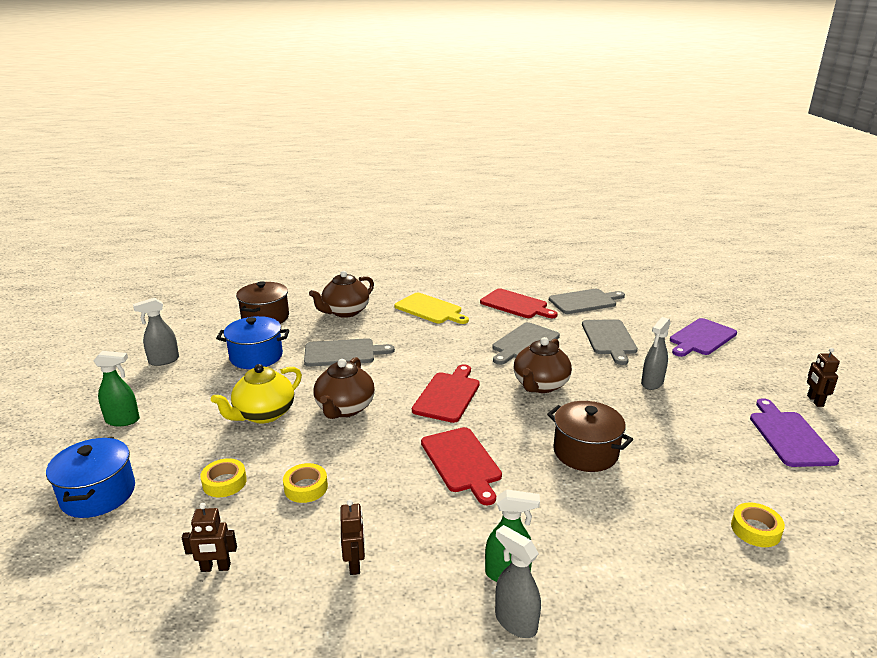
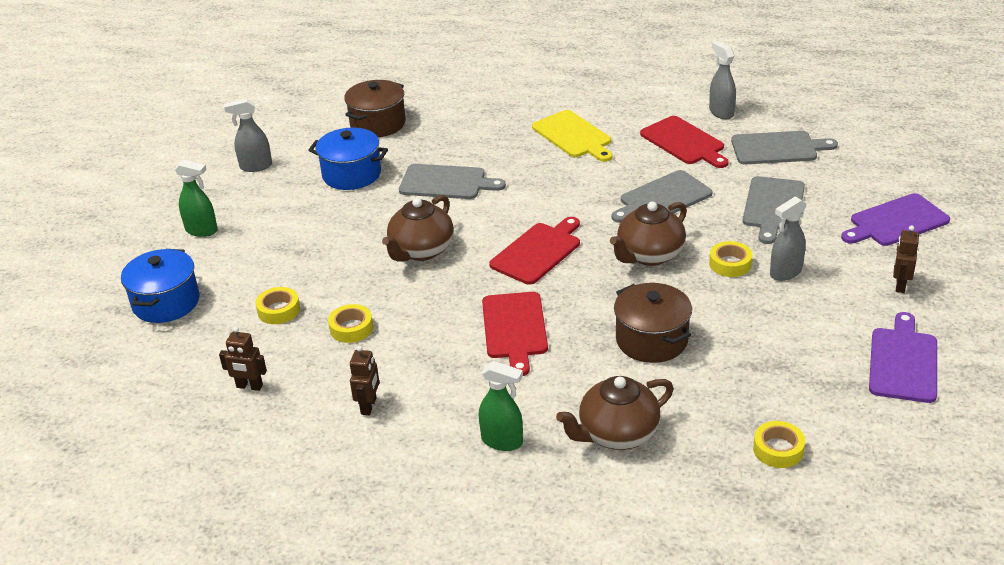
camera: 20 degrees right, 10 degrees up
yellow teapot [211,364,302,423] -> none
brown teapot [309,271,374,318] -> brown teapot moved to [556,376,674,450]
grey spray bottle [495,525,541,638] -> grey spray bottle moved to [709,41,736,119]
brown robot [807,348,840,407] -> brown robot moved to [893,225,919,293]
none -> yellow tape [709,241,752,277]

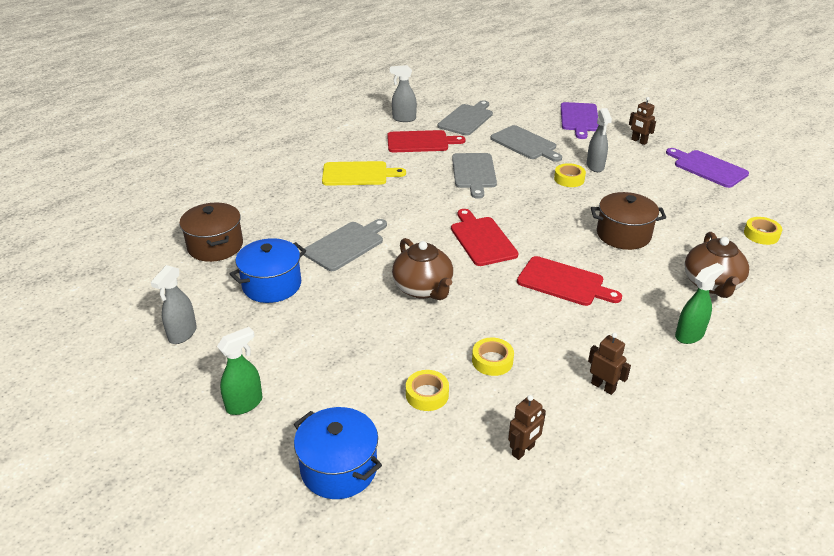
camera: 60 degrees left, 0 degrees up
brown teapot [610,201,687,266] -> none

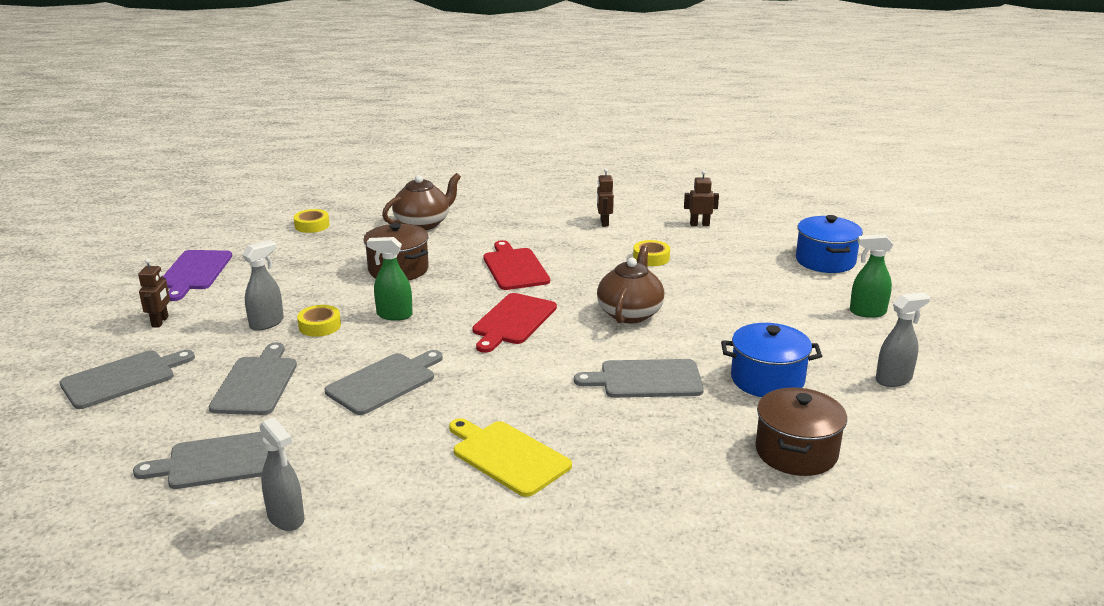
camera: 135 degrees left, 10 degrees down
red cutting board [387,130,465,152] -> none
yellow tape [406,370,449,411] -> none
purple cutting board [561,102,598,139] -> grey cutting board [60,350,195,409]
green spray bottle [675,263,725,344] -> green spray bottle moved to [367,237,413,321]

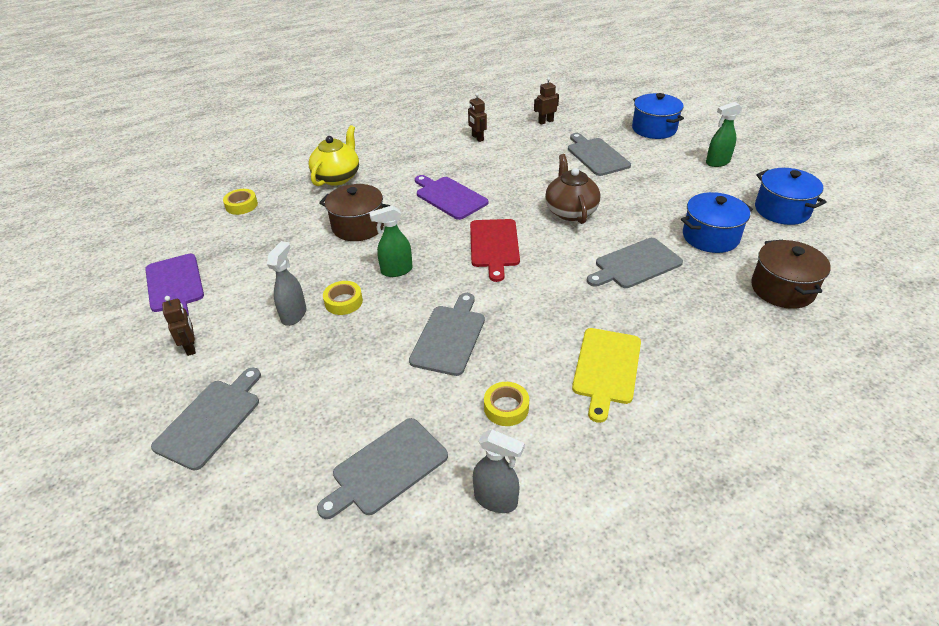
camera: 25 degrees left, 15 degrees up
grey cutting board [209,343,297,415] -> grey cutting board moved to [568,133,631,176]
brown teapot [382,173,461,230] -> yellow teapot [309,125,359,186]
yellow cutting board [449,418,572,497] -> yellow cutting board turned 90 degrees counterclockwise [572,328,641,423]
red cutting board [483,240,550,290] -> purple cutting board [415,175,488,220]
yellow tape [633,240,670,266] -> yellow tape moved to [484,382,529,426]
grey spray bottle [876,293,930,387] -> blue pot [755,168,827,225]

